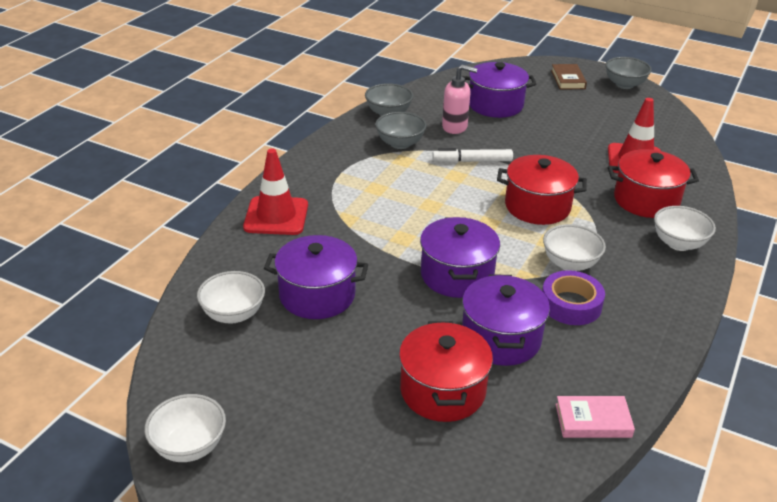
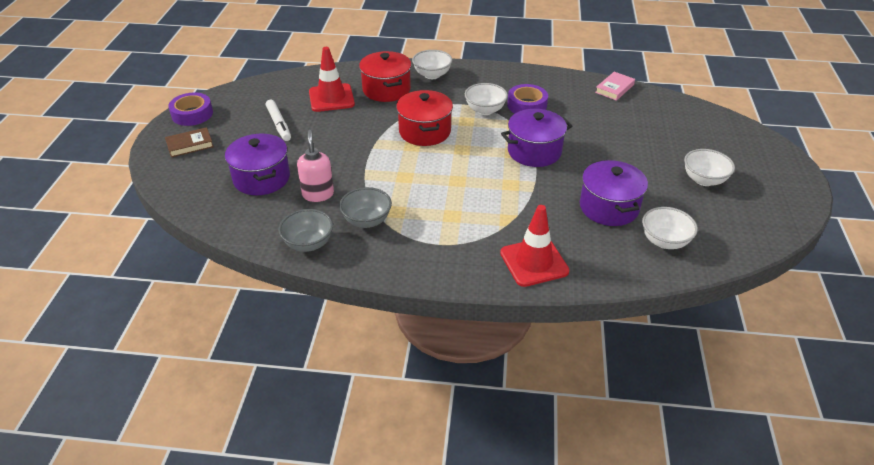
camera: 110 degrees left, 5 degrees up
white bowl [144,394,226,462] -> white bowl moved to [684,149,735,186]
red pot [399,321,493,422] -> none
white marker [432,148,513,162] -> white marker moved to [266,100,291,141]
purple pot [462,274,550,366] -> none
pink book [555,396,635,438] -> pink book turned 60 degrees clockwise [595,72,635,101]
grey bowl [605,57,652,89] -> purple tape [168,93,213,126]

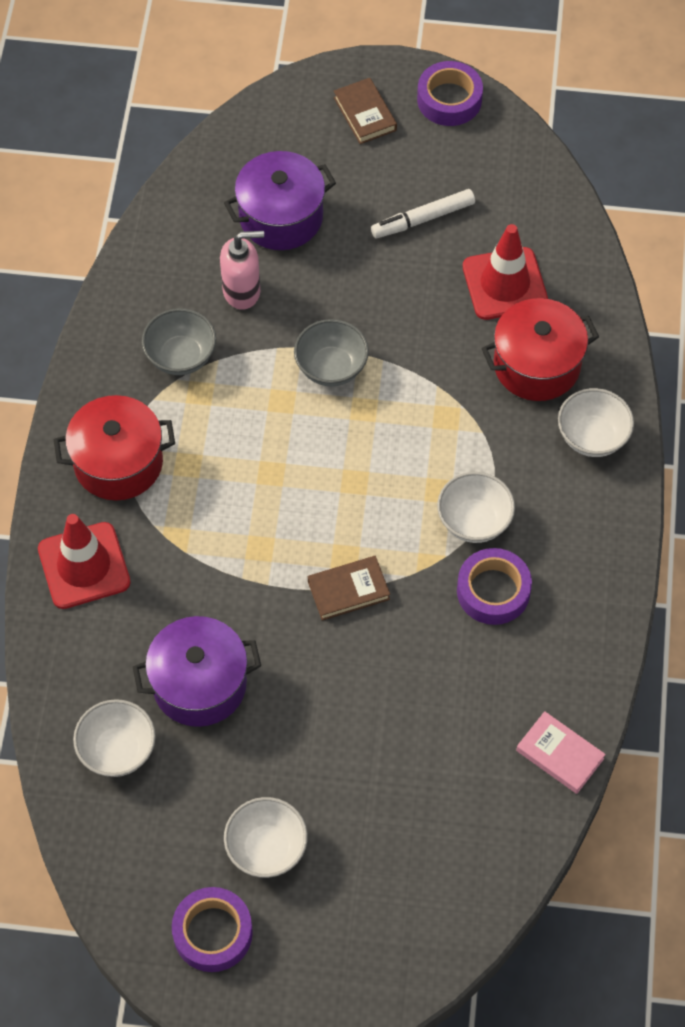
camera: 90 degrees right, 20 degrees up
grey bowl [279,209,333,252] -> grey bowl moved to [294,319,369,387]
red pot [396,90,453,146] -> red pot moved to [54,395,175,501]
purple pot [501,109,572,167] -> brown book [308,556,390,621]
none -> purple tape [172,887,253,972]

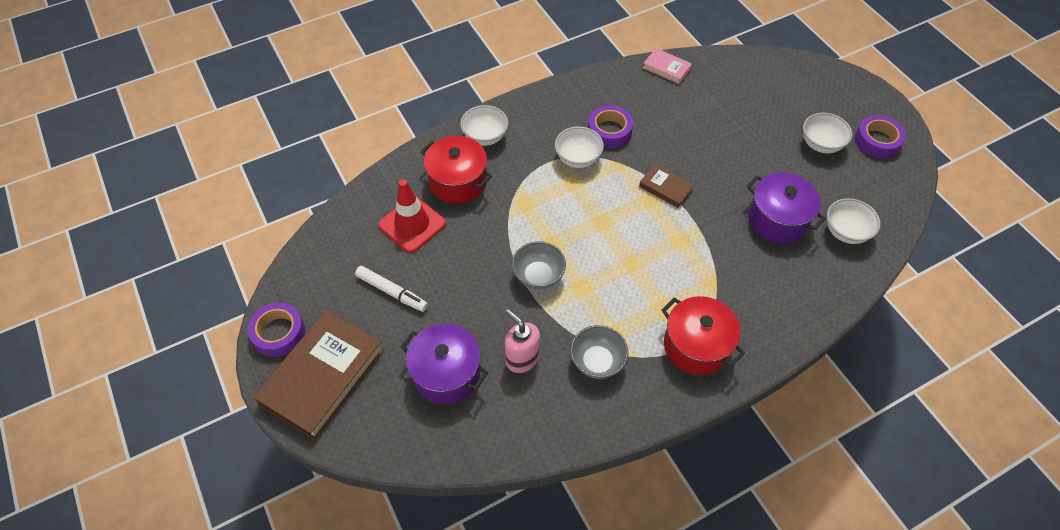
camera: 125 degrees left, 5 degrees down
red traffic cone [38,514,130,609] -> none
brown book [334,78,397,144] -> brown book [253,310,384,440], size x2.11
pink book [516,711,606,794] -> pink book turned 60 degrees counterclockwise [643,48,692,84]

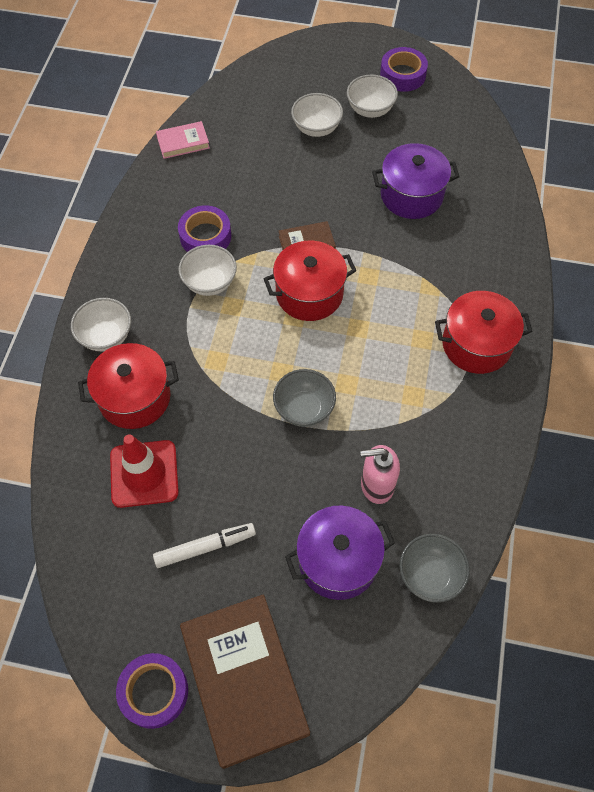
camera: 50 degrees left, 5 degrees up
grey bowl [570,325,628,379] -> grey bowl moved to [400,534,470,603]
white bowl [827,198,881,244] -> white bowl moved to [291,93,343,137]
none -> red pot [263,241,357,321]

